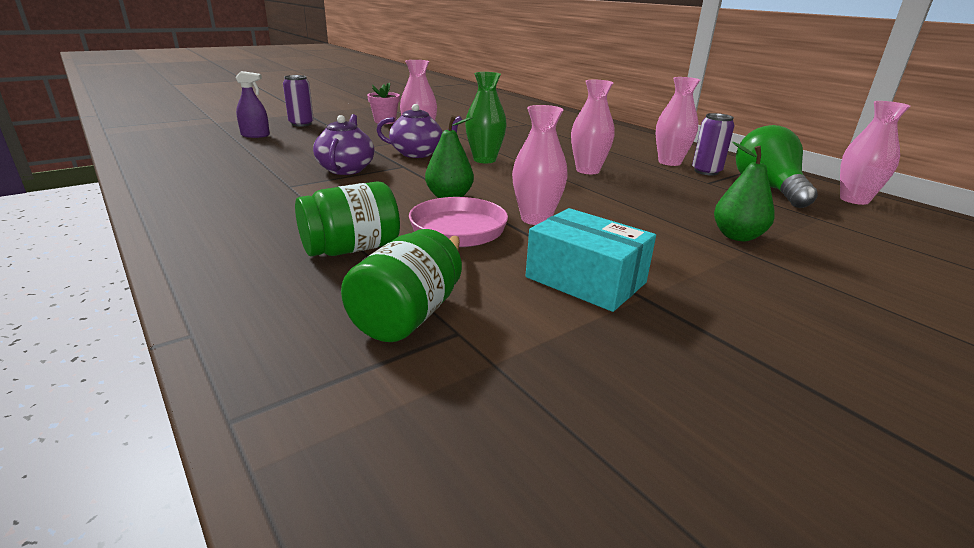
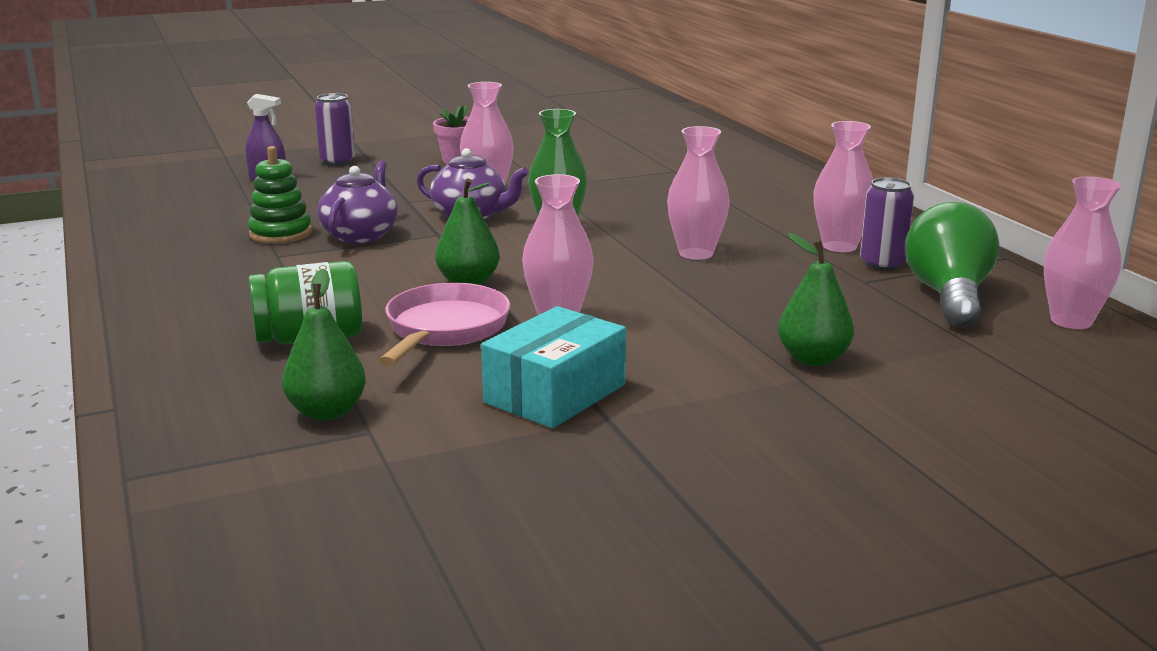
camera: 15 degrees right, 5 degrees down
green jar [341,229,462,342] -> green pear [282,269,366,420]
turquoise box [526,208,656,312] -> turquoise box turned 75 degrees clockwise [481,306,626,428]
none -> green stacking toy [248,146,312,244]

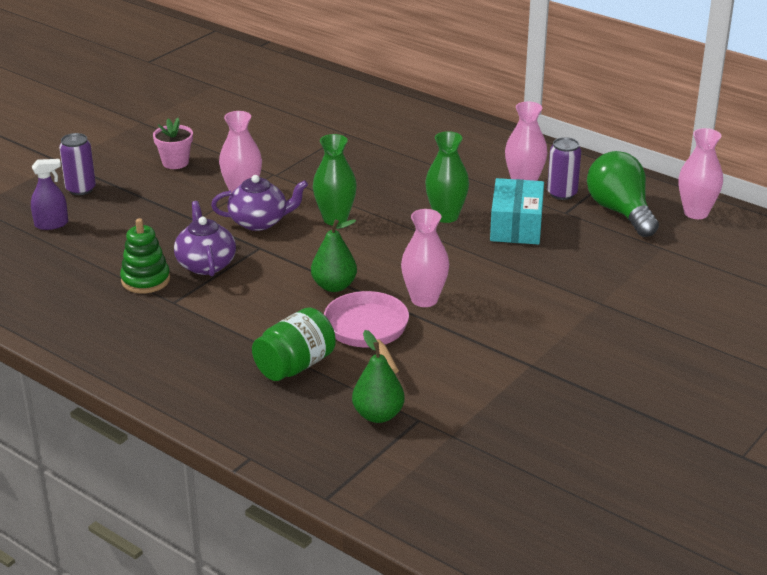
camera: 30 degrees left, 10 degrees up
turquoise box [481,306,626,428] -> turquoise box moved to [490,178,544,245]
pink vase [667,126,730,260] -> green vase [425,131,469,223]
green pear [778,233,854,366] -> none

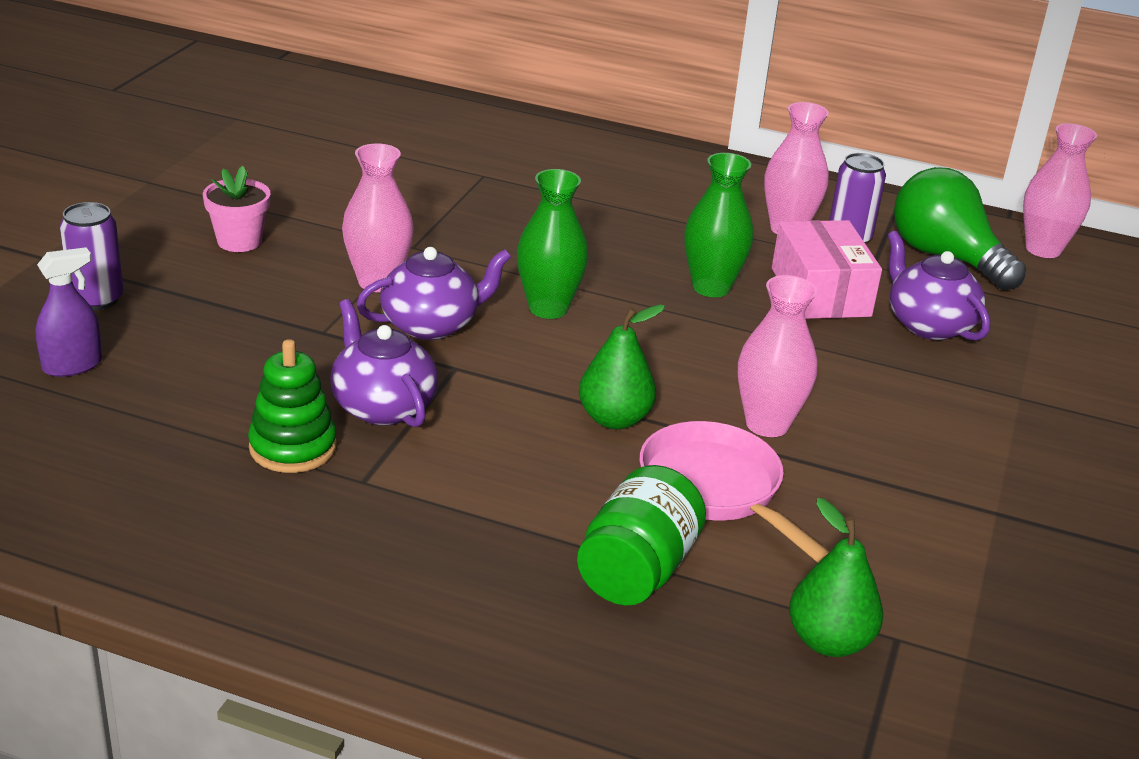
camera: 20 degrees left, 0 degrees up
turquoise box [490,178,544,245] -> pink box [772,220,882,319]
none -> purple teapot [888,231,990,341]

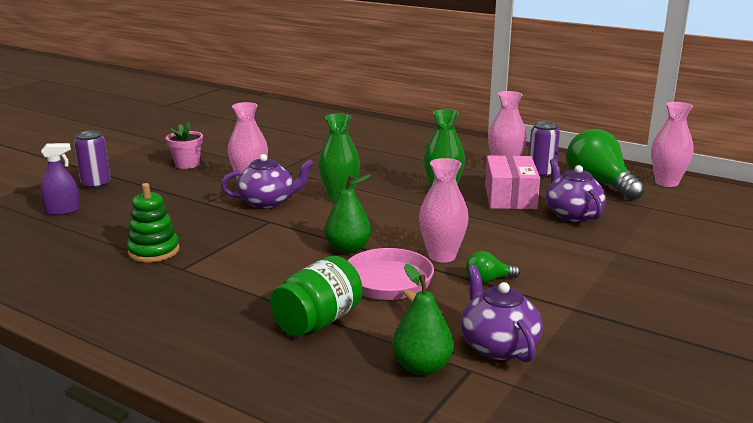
camera: 15 degrees right, 10 degrees down
purple teapot [330,299,438,427] -> purple teapot moved to [460,265,542,362]
none -> green light bulb [466,251,520,283]

